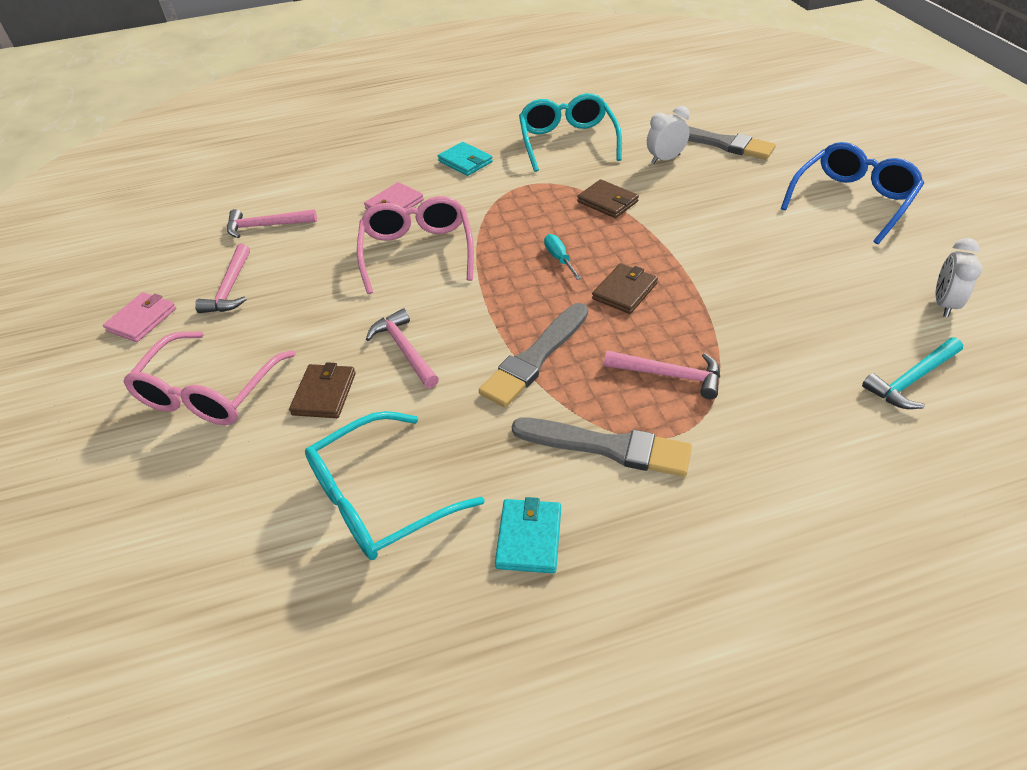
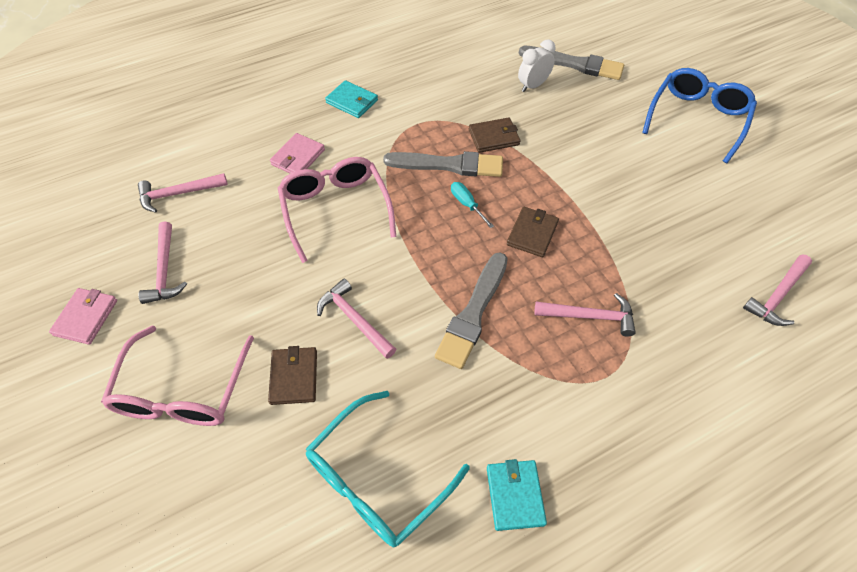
camera: 15 degrees left, 10 degrees up
grey brush [512,418,692,477] -> grey brush moved to [383,151,503,177]
turquoise glasses [519,93,622,172] -> none
brown wallet [577,179,639,218] -> brown wallet turned 45 degrees counterclockwise [469,118,520,153]
turquoise hammer [862,337,963,409] -> pink hammer [743,255,812,326]
white clock [936,238,982,317] -> none

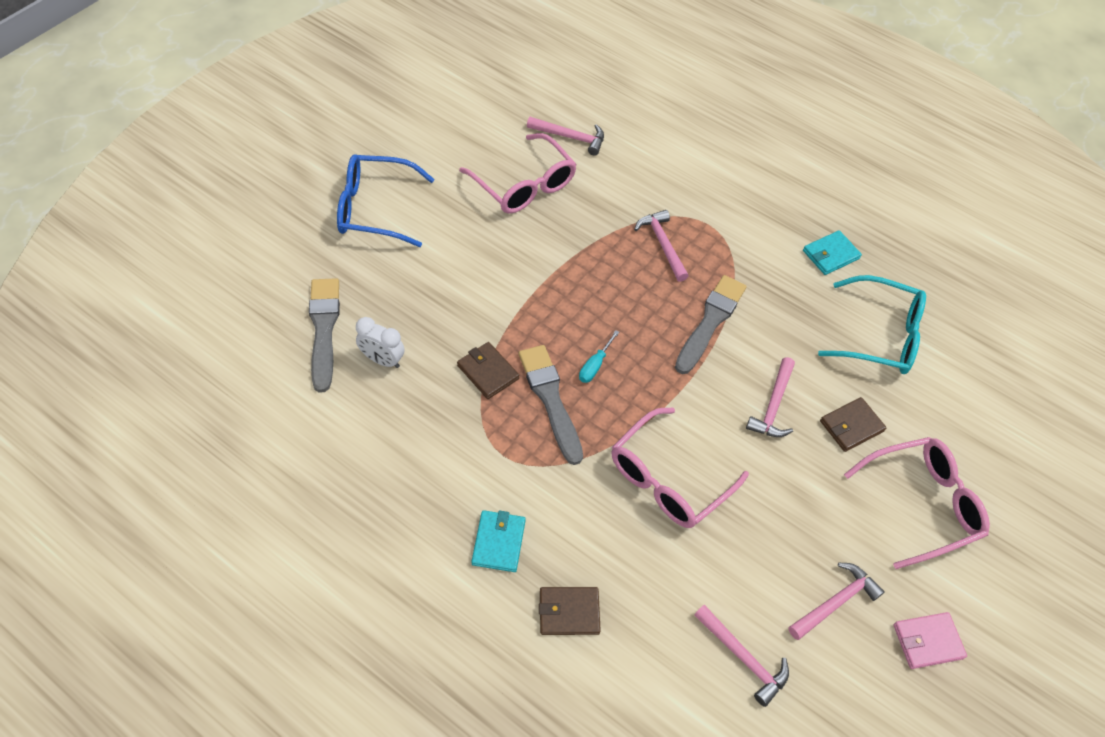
camera: 120 degrees left, 0 degrees up
pink wallet [270,133,325,173] -> none
grey brush [435,252,508,369] -> grey brush turned 60 degrees counterclockwise [675,275,747,374]
brown wallet [507,207,559,257] -> brown wallet moved to [539,587,601,635]
none -> pink glasses [459,133,577,214]

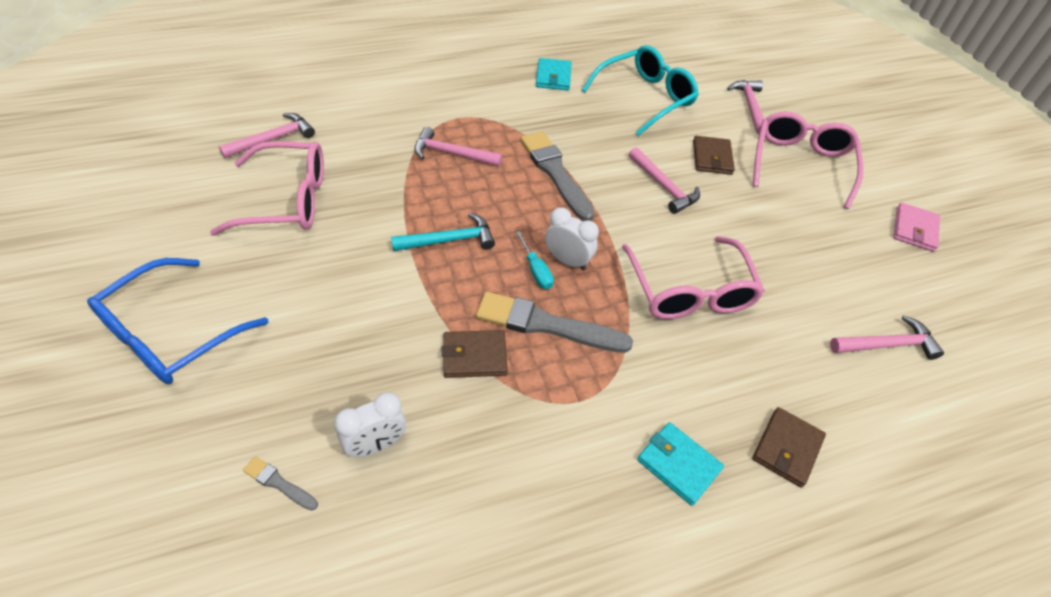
camera: 55 degrees left, 5 degrees down
grey brush [309,278,340,393] -> grey brush [243,456,318,511], size x0.46
pink hammer [788,563,885,640] -> pink hammer moved to [727,80,764,135]
none -> turquoise hammer [391,213,495,251]
none -> white clock [545,207,599,270]

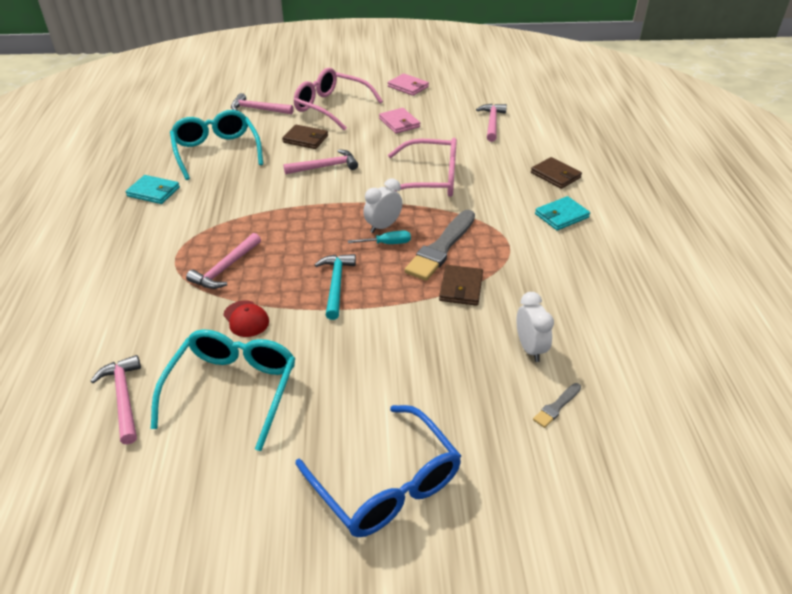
camera: 70 degrees left, 10 degrees down
pink glasses [210,141,324,236] -> turquoise glasses [151,329,296,451]
grey brush [520,131,595,221] -> none
none -> red cap [223,300,269,337]
none -> pink wallet [379,108,420,134]

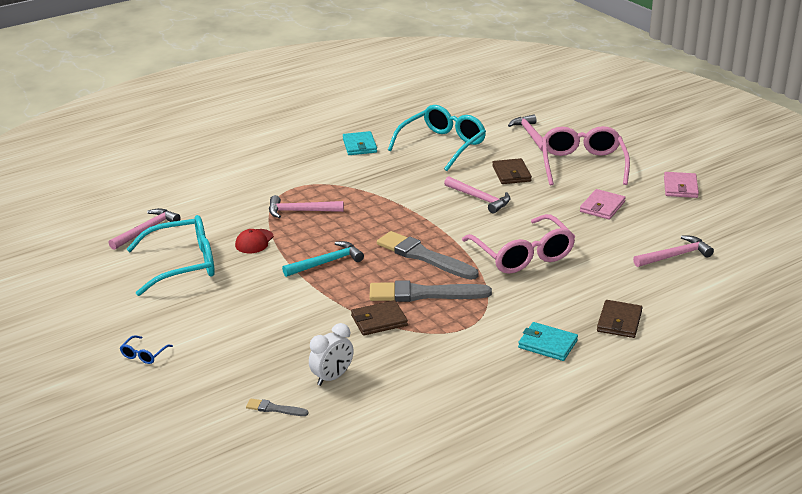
camera: 60 degrees right, 10 degrees down
blue glasses [295,405,461,537] -> blue glasses [120,335,173,364], size x0.40
turquoise screwdriver [348,231,411,244] -> none
white clock [363,178,402,233] -> grey brush [377,231,478,280]

